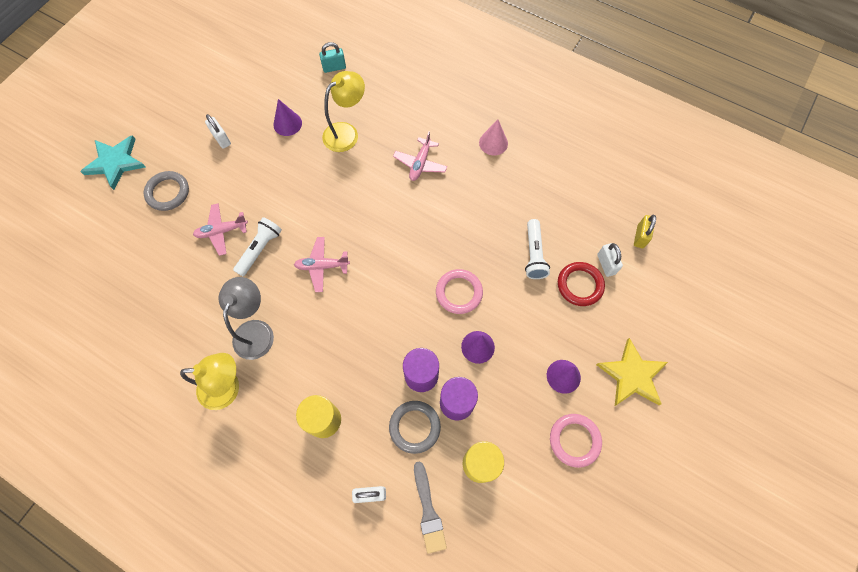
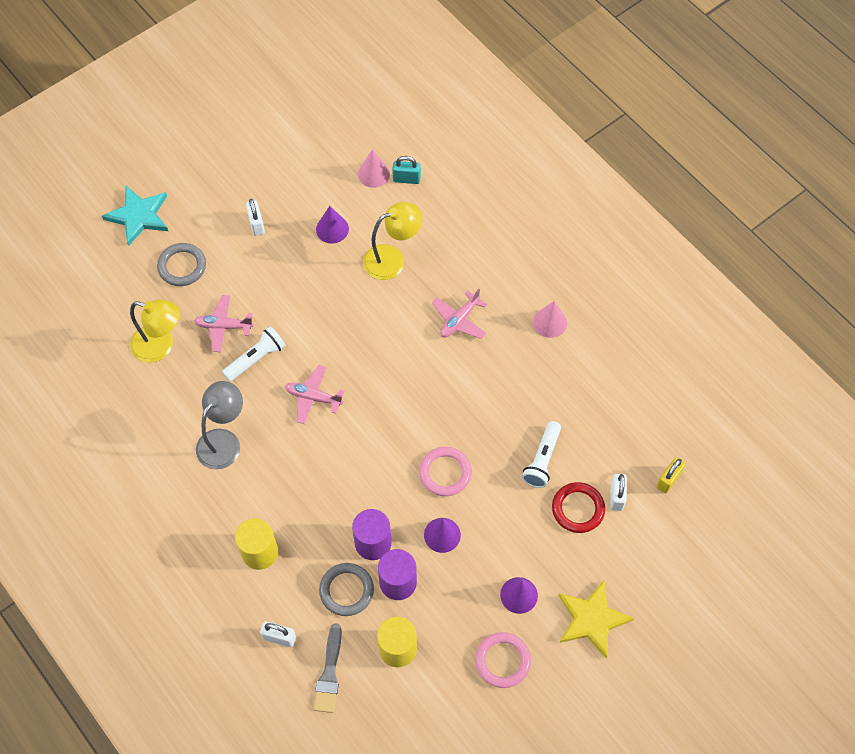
camera: 20 degrees right, 5 degrees down
yellow lamp [180,353,239,410] -> yellow lamp moved to [130,299,180,363]
none -> pink cone [358,149,390,188]

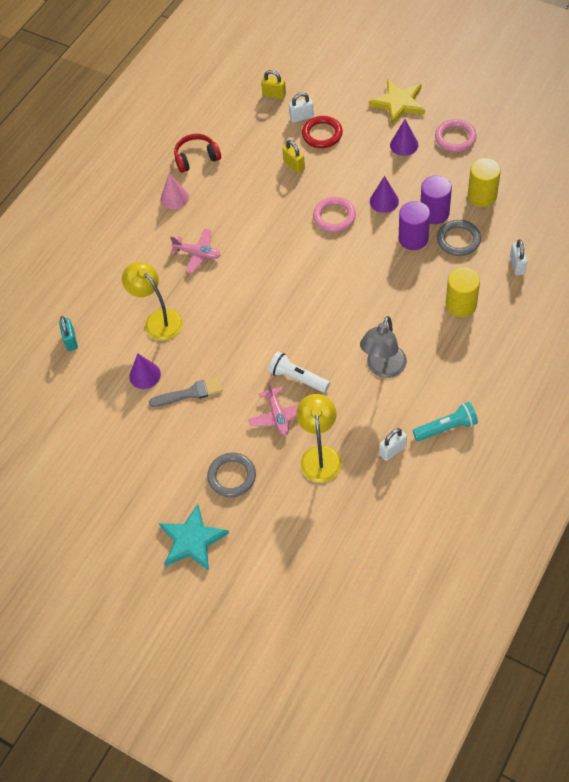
camera: 105 degrees left, 5 degrees down
grey lamp [196,381,243,470] -> grey lamp turned 75 degrees counterclockwise [360,316,407,378]
white padlock [246,199,265,236] -> white padlock moved to [379,428,407,461]
pink plane [285,365,344,424] -> none
grey brush [313,623,342,713] -> grey brush moved to [149,377,223,407]
pink cone [358,149,390,188] -> none
white flashlight [522,421,561,488] -> yellow padlock [282,140,305,173]
none -> red headphones [174,134,221,173]
none -> turquoise flashlight [413,402,478,441]

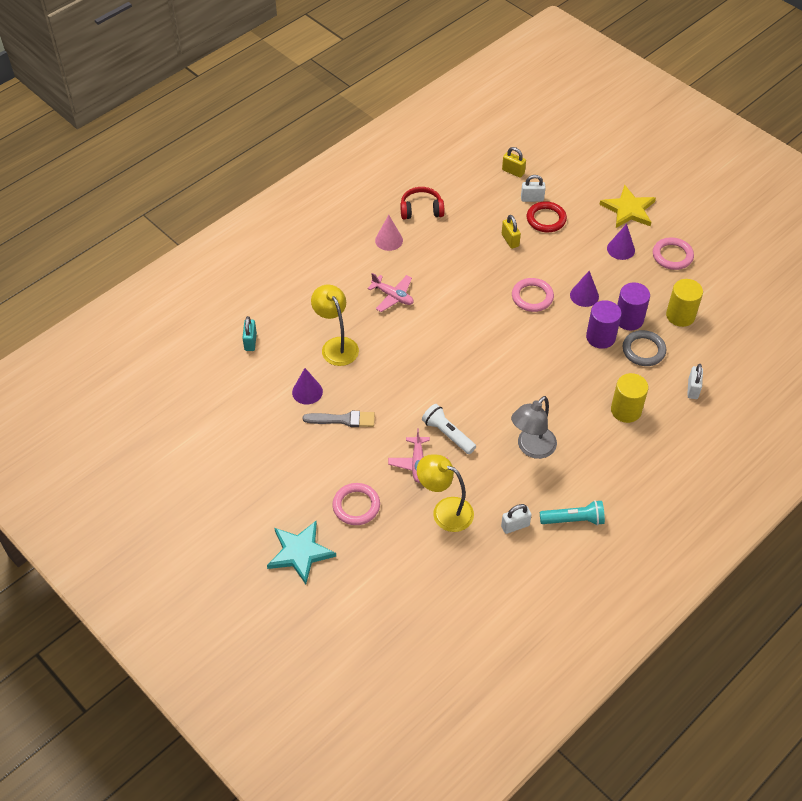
camera: 10 degrees right, 5 degrees down
grey ring [207,452,256,497] -> pink ring [332,483,380,525]
yellow lamp [296,394,342,482] -> yellow lamp turned 75 degrees counterclockwise [417,454,474,532]

